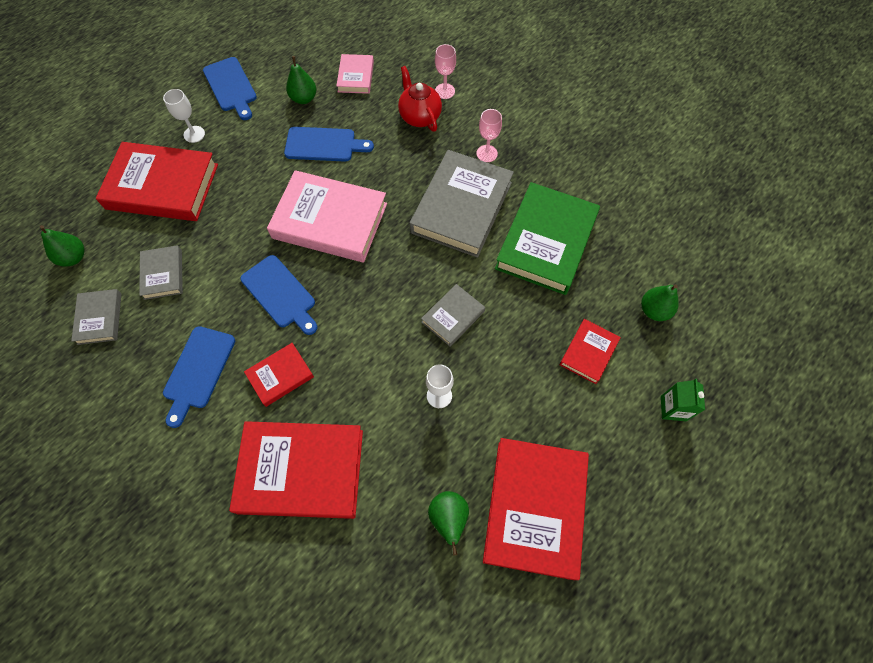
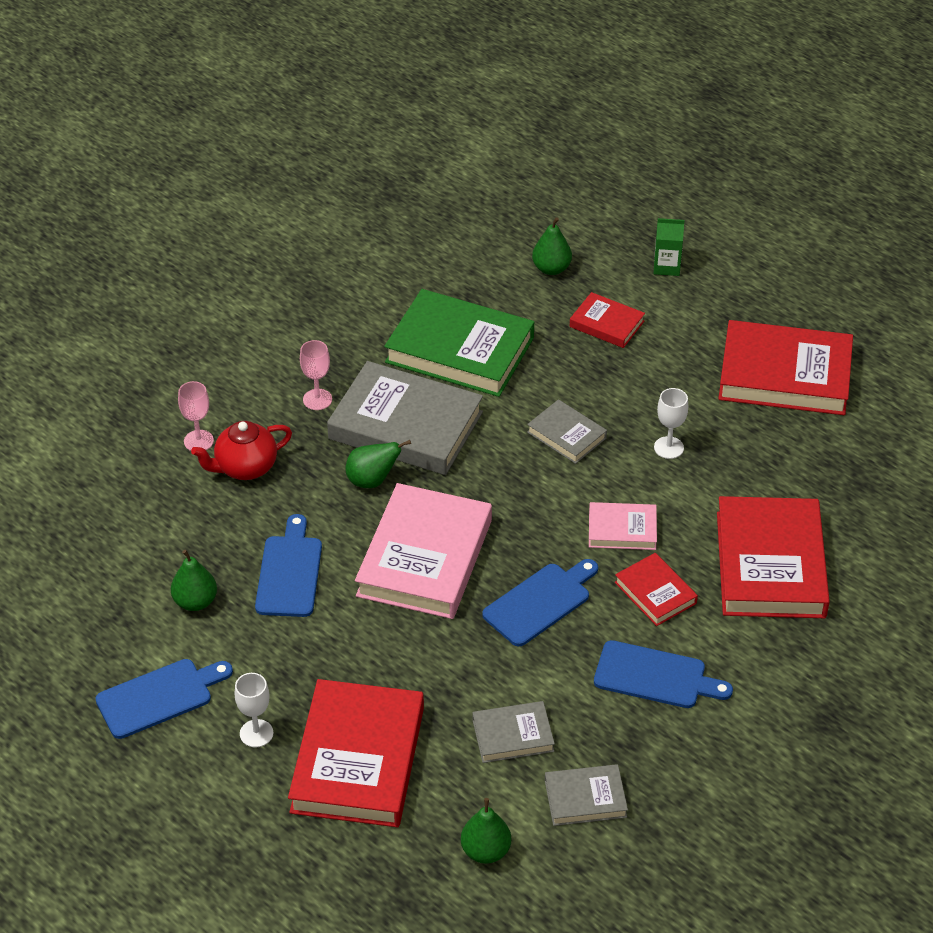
camera: 90 degrees left, 20 degrees down
pink book [336,54,374,94] -> pink book moved to [589,502,657,550]
green pear [428,491,469,556] -> green pear moved to [346,440,411,488]

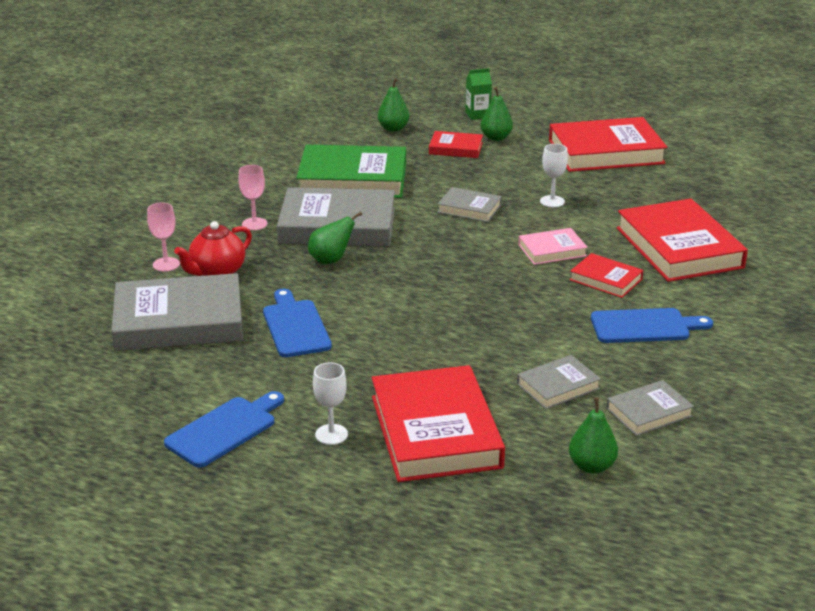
camera: 20 degrees left, 15 degrees down
green pear [171,550,217,611] -> green pear moved to [481,87,513,141]
pink book [355,483,492,619] -> none
blue cutting board [482,559,598,647] -> none
none -> grey book [111,273,243,351]

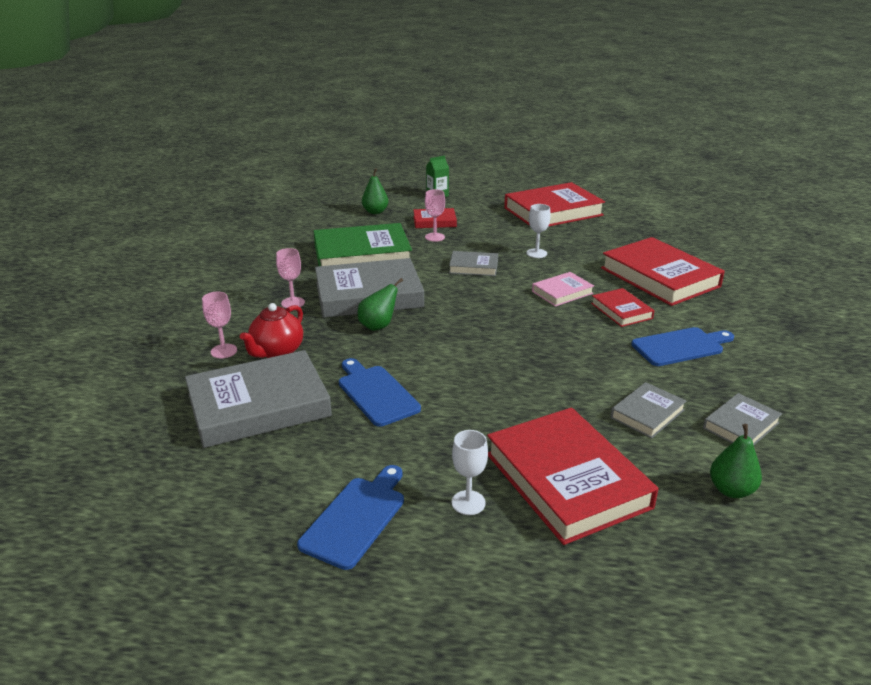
camera: 15 degrees left, 0 degrees up
green pear [481,87,513,141] -> none
red book [570,253,643,298] -> red book turned 45 degrees clockwise [591,288,654,327]
none -> pink goblet [425,189,445,242]

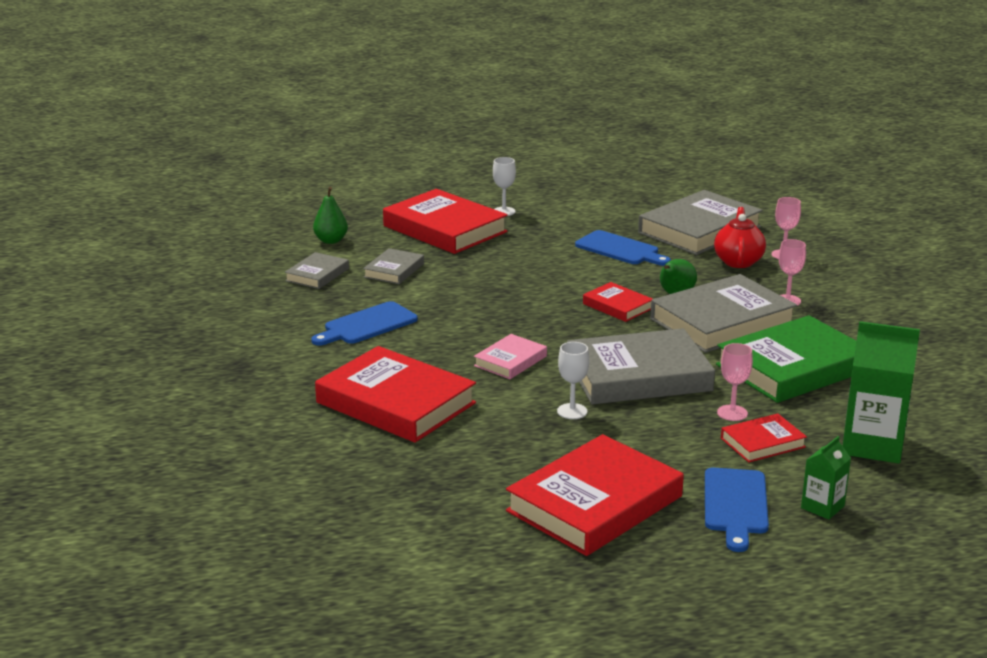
camera: 160 degrees right, 5 degrees down
blue cutting board [297,465,404,570] -> blue cutting board moved to [705,467,769,552]
green pear [362,168,388,214] -> green carton [843,321,920,463]
grey book [449,251,498,276] -> grey book [567,328,715,405], size x2.00
red book [591,288,654,327] -> red book moved to [583,282,652,322]

